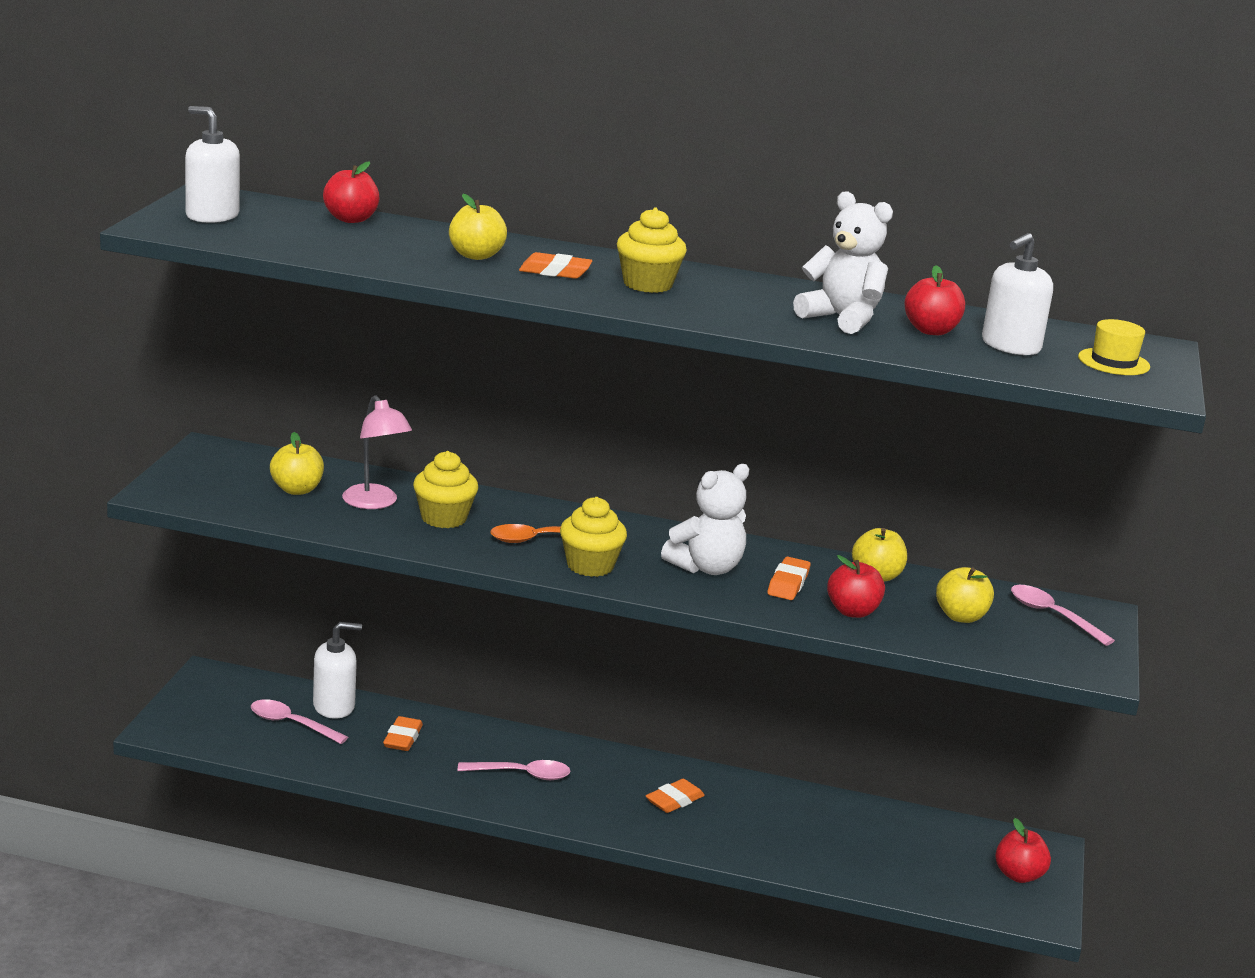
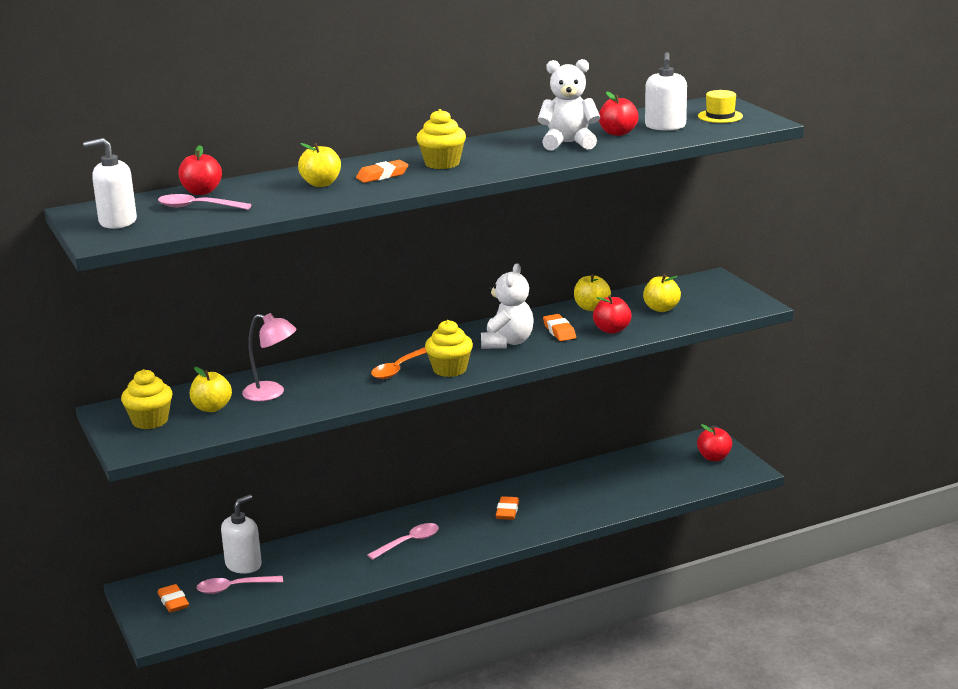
camera: 35 degrees left, 0 degrees up
orange eraser [383,716,423,751] -> orange eraser moved to [157,584,189,613]
yellow cupcake [413,451,478,528] -> yellow cupcake moved to [121,369,172,429]
pink spoon [1011,585,1115,646] -> pink spoon moved to [158,194,251,210]

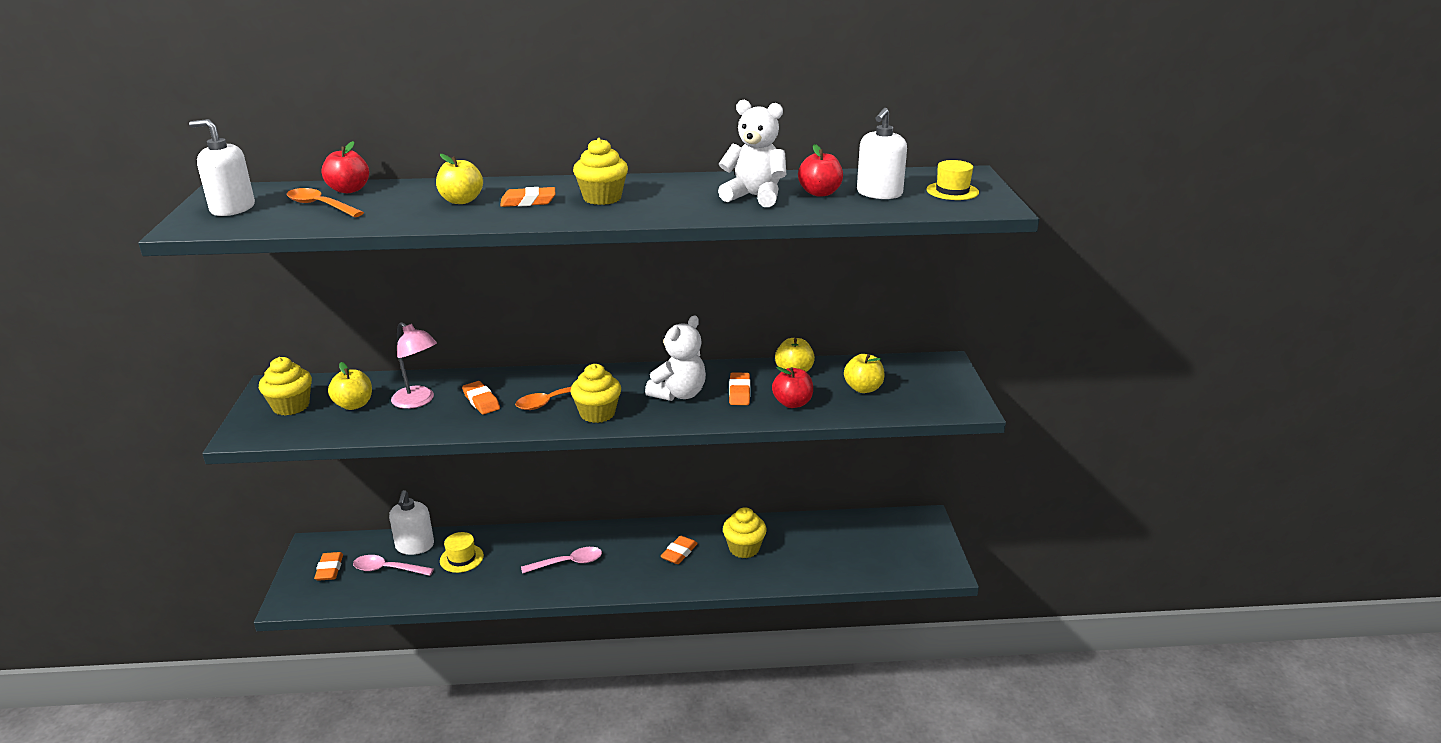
camera: 20 degrees right, 5 degrees up
pink spoon [158,194,251,210] -> orange spoon [287,188,364,217]
white soap dispenser [221,495,262,574] -> white soap dispenser turned 120 degrees clockwise [389,490,434,555]
red apple [697,424,732,461] -> none
none -> yellow hat [440,532,484,573]
none -> orange eraser [462,381,500,414]
none -> yellow cupcake [723,507,767,558]

